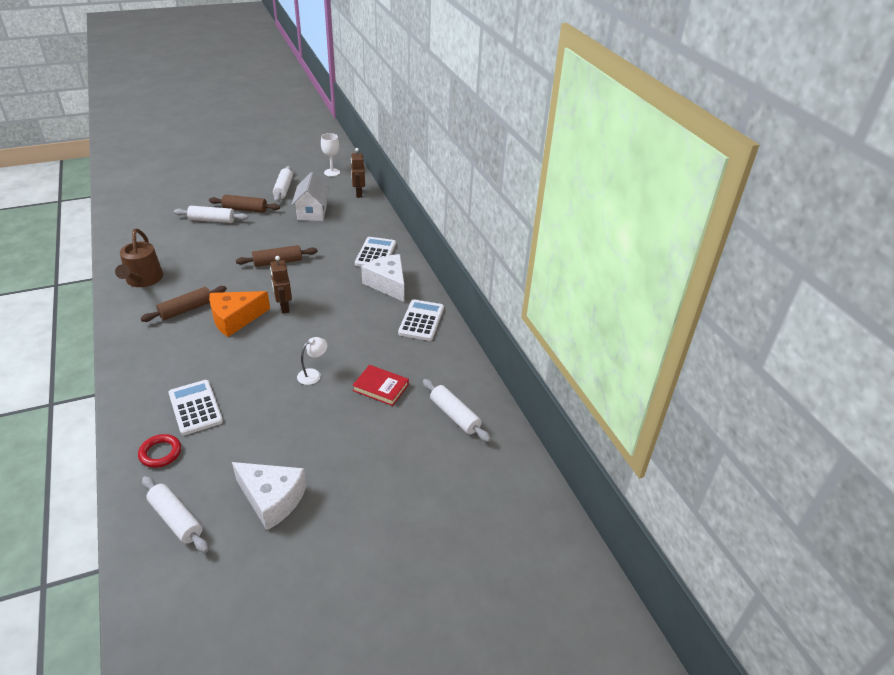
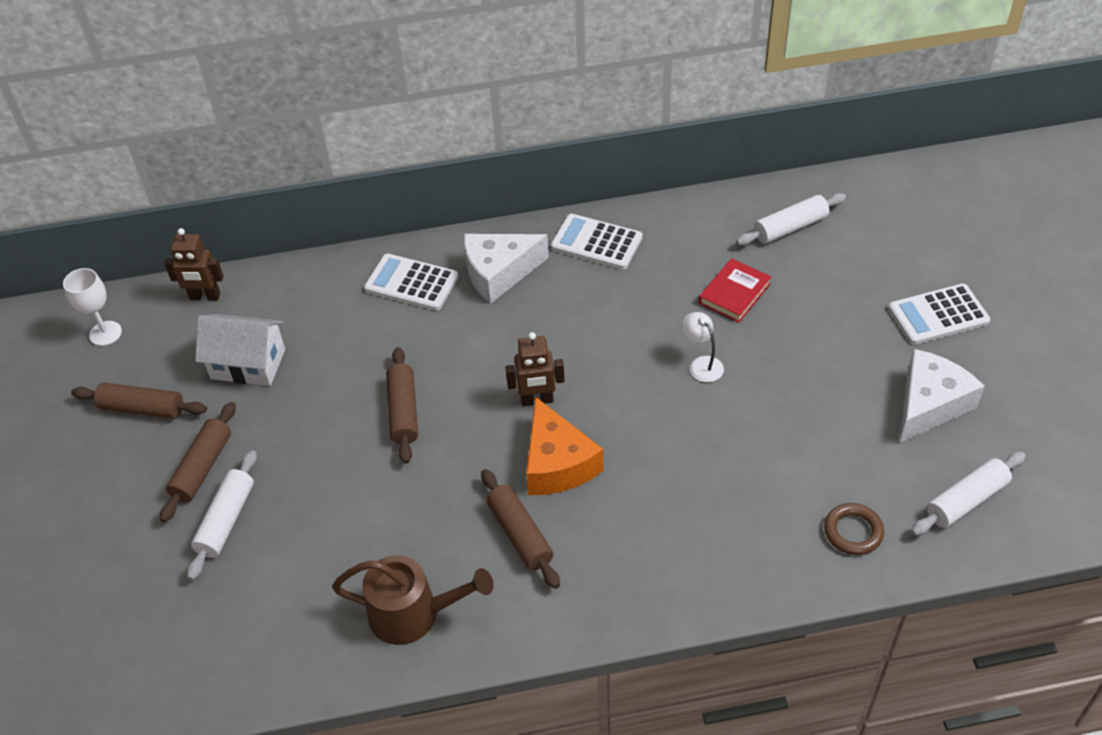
camera: 75 degrees left, 10 degrees up
red ring [138,434,181,468] -> brown ring [824,503,884,555]
white calculator [168,380,223,435] -> white calculator moved to [888,284,990,345]
white rolling pin [273,166,293,202] -> brown rolling pin [71,382,207,419]

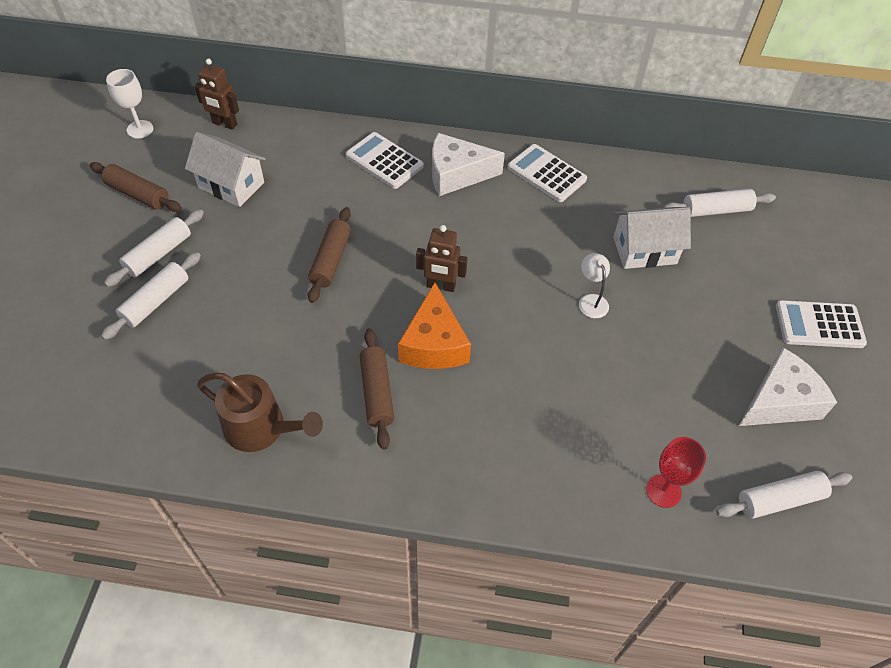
camera: 15 degrees right, 5 degrees up
brown rolling pin [160,402,236,522] -> white rolling pin [104,209,204,287]
red book [699,258,771,323] -> white house [613,207,691,269]
brown ring [824,503,884,555] -> red goblet [646,437,706,508]

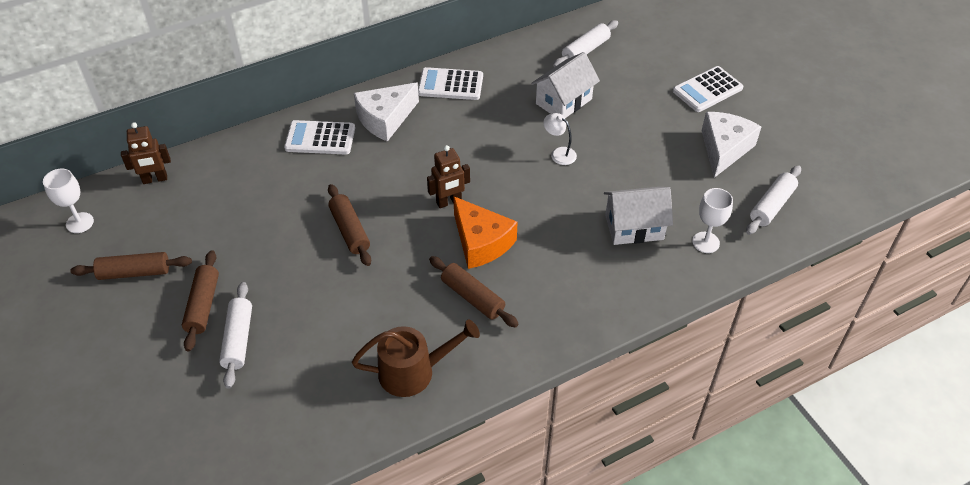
camera: 35 degrees left, 5 degrees down
white rolling pin [104,209,204,287] -> brown rolling pin [182,250,219,352]
white house [185,132,266,207] -> white house moved to [604,187,673,245]
red goblet [646,437,706,508] -> white goblet [692,188,733,253]

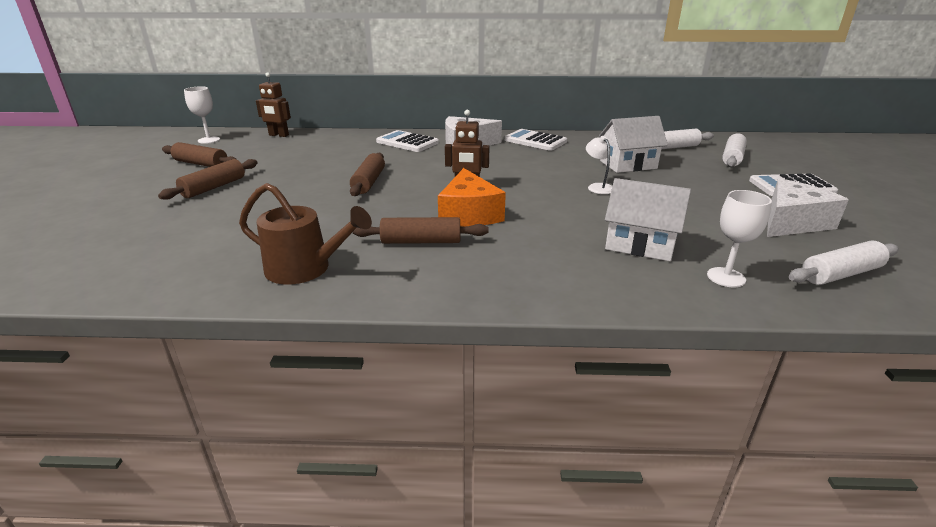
camera: 30 degrees right, 20 degrees down
white rolling pin [219,282,252,389] -> white rolling pin moved to [722,133,747,167]
brown rolling pin [429,256,519,328] -> brown rolling pin turned 75 degrees counterclockwise [353,217,489,244]

